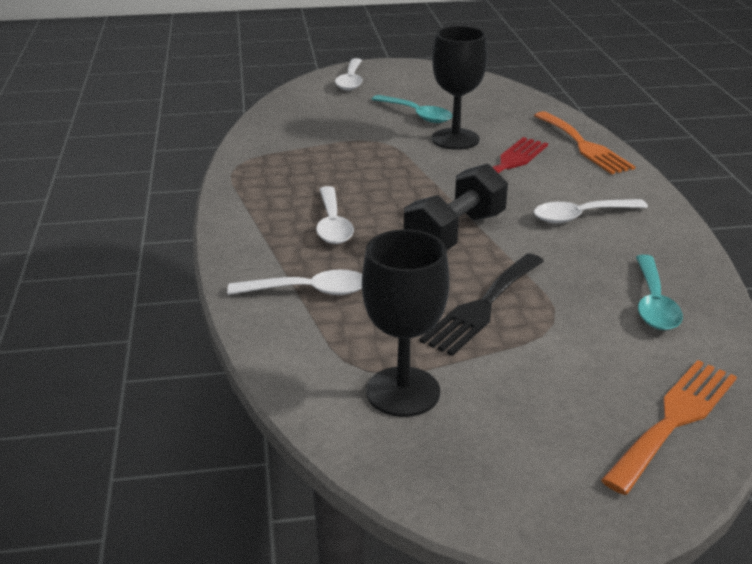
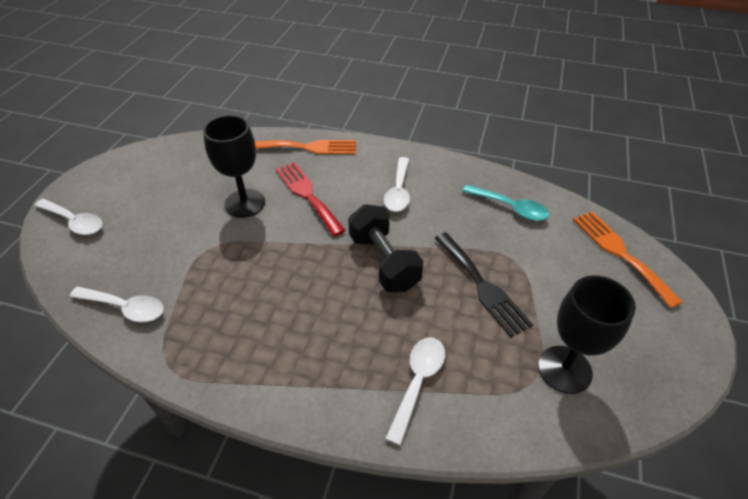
camera: 65 degrees left, 15 degrees up
white spoon [316,186,354,244] -> white spoon moved to [70,287,163,322]
turquoise spoon [372,95,452,123] -> none

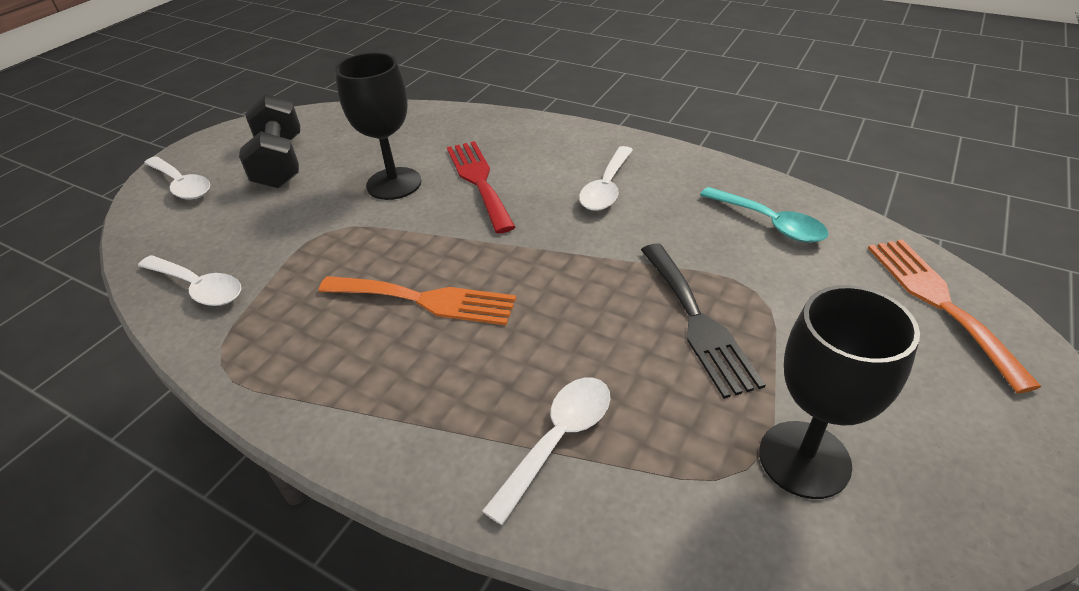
camera: 15 degrees right, 5 degrees down
orange fork [255,140,356,154] -> orange fork moved to [318,276,516,325]
black dumbbell [348,204,423,292] -> black dumbbell moved to [239,94,300,188]

